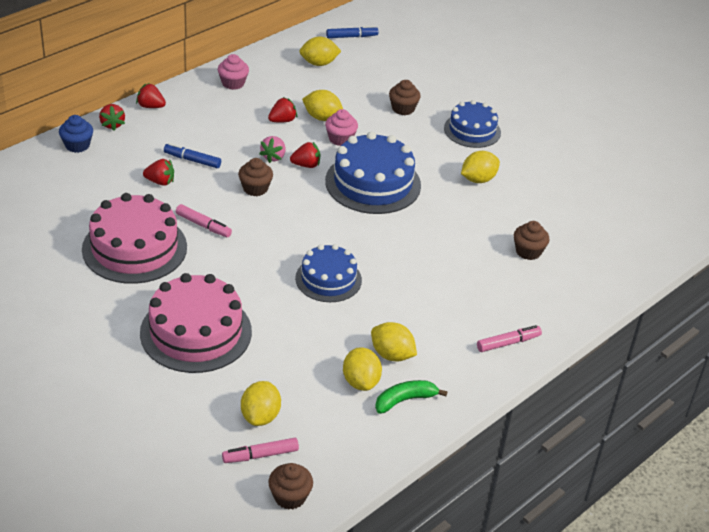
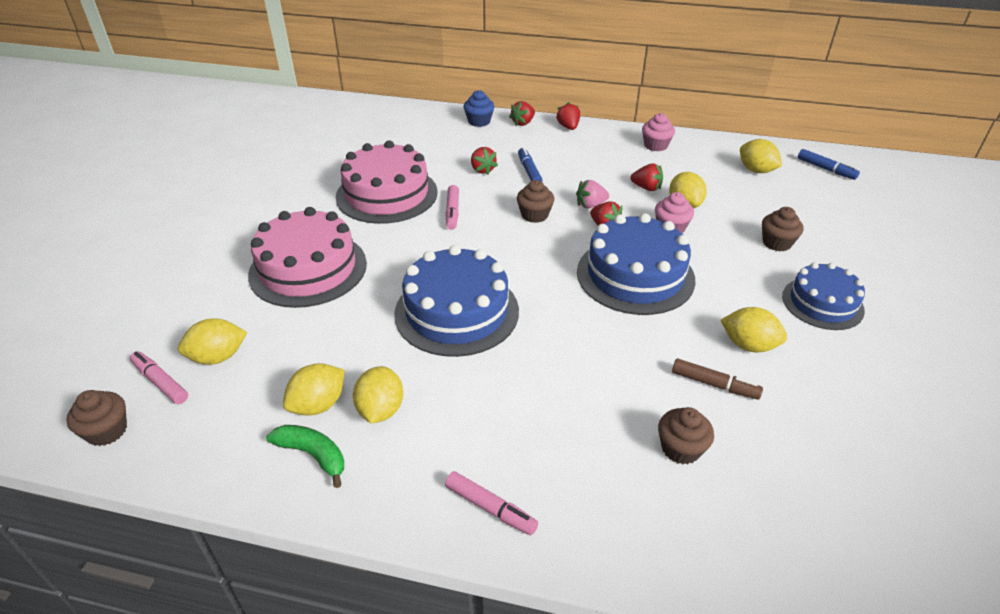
camera: 60 degrees right, 0 degrees up
blue cake [295,244,362,302] -> blue cake [394,245,519,357], size x1.58
none -> brown marker [672,359,763,400]

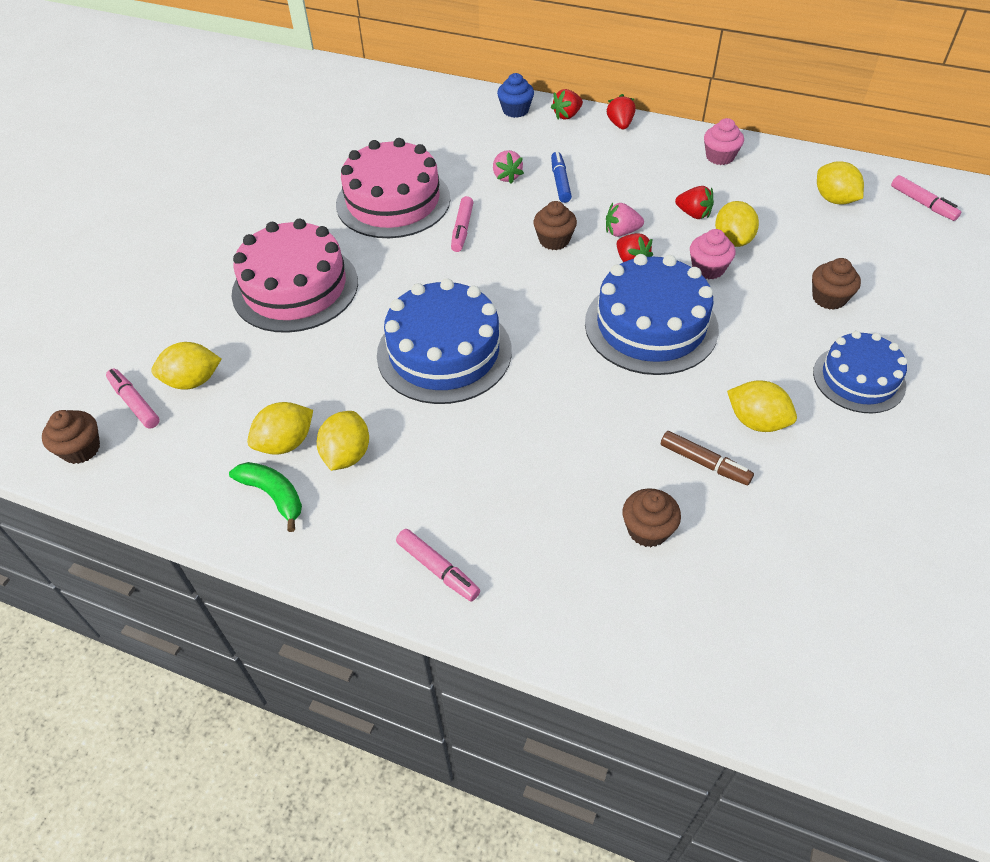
camera: 10 degrees right, 10 degrees up
red strawberry [471,147,498,175] -> pink strawberry [493,150,524,184]
blue marker [798,149,860,180] -> pink marker [891,175,961,221]

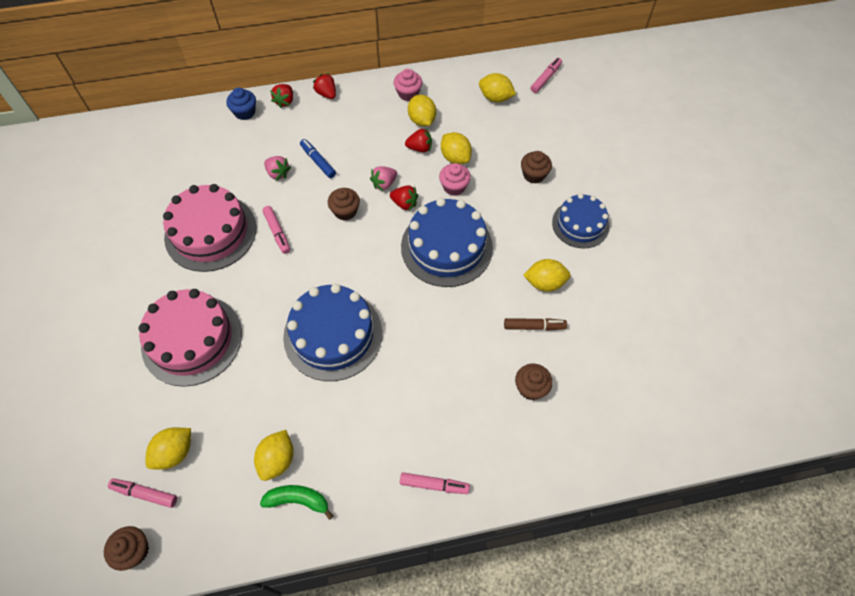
camera: 35 degrees left, 10 degrees up
yellow lemon [317,411,369,471] -> yellow lemon moved to [408,95,436,126]
pink marker [891,175,961,221] -> pink marker turned 75 degrees counterclockwise [531,58,562,93]

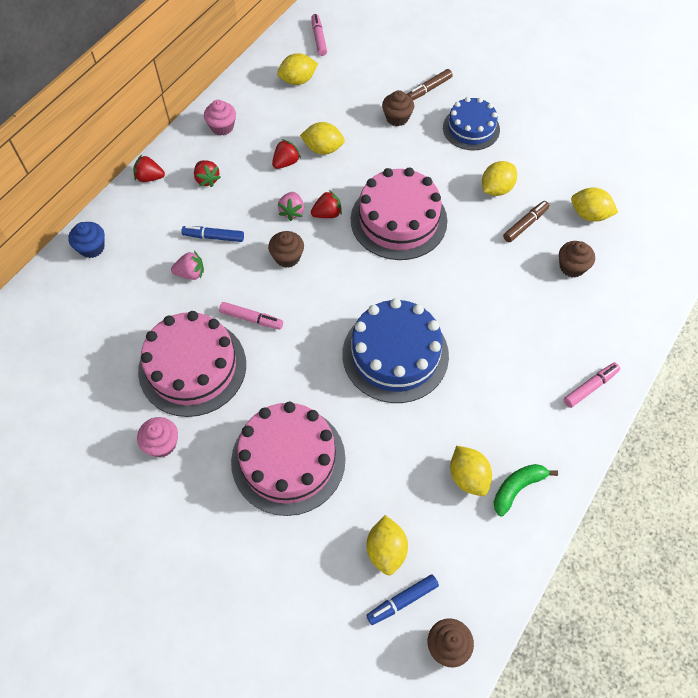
camera: 45 degrees left, 0 degrees up
pink marker [108,478,177,508] -> blue marker [366,574,439,625]
red strawberry [270,84,293,108] -> red strawberry moved to [194,160,221,187]
blue cake [401,198,493,287] -> pink cake [351,168,447,260]
yellow lemon [408,95,436,126] -> yellow lemon moved to [571,188,618,222]
pink cupcake [439,163,471,196] -> pink cupcake moved to [137,417,178,457]
none -> brown marker [407,69,453,100]

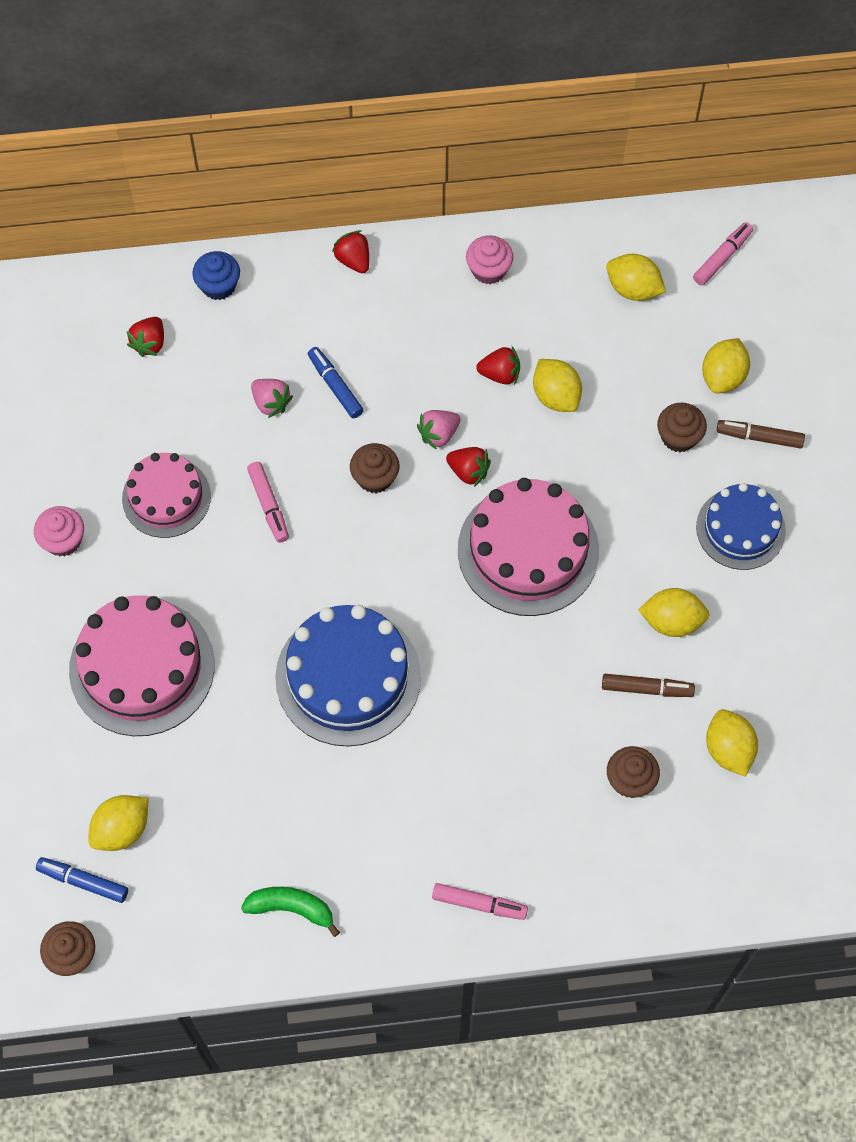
camera: 50 degrees right, 5 degrees up
pink cake [138,311,246,417] -> pink cake [122,453,211,538], size x0.63
red strawberry [194,160,221,187] -> red strawberry moved to [127,317,164,357]
yellow lemon [450,446,492,496] -> yellow lemon moved to [702,338,750,393]

